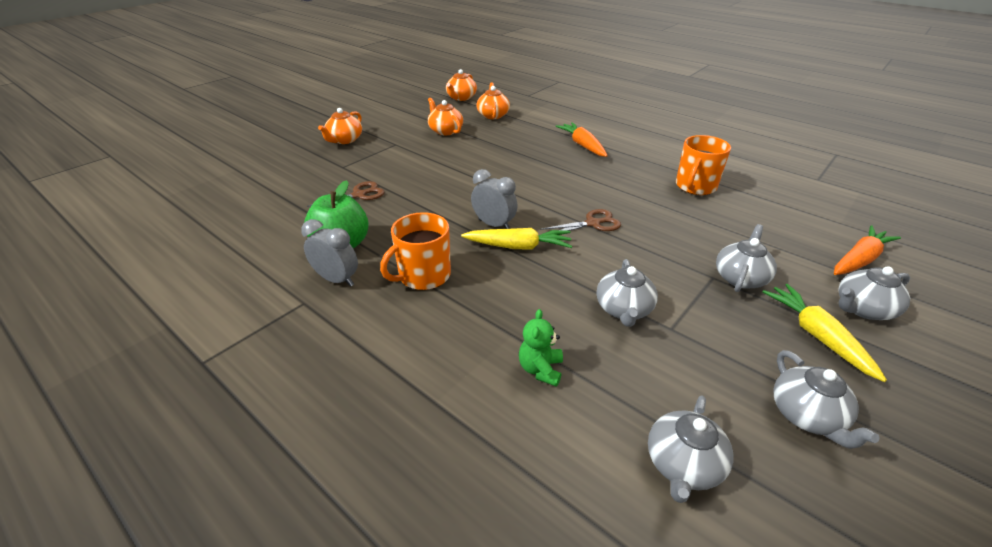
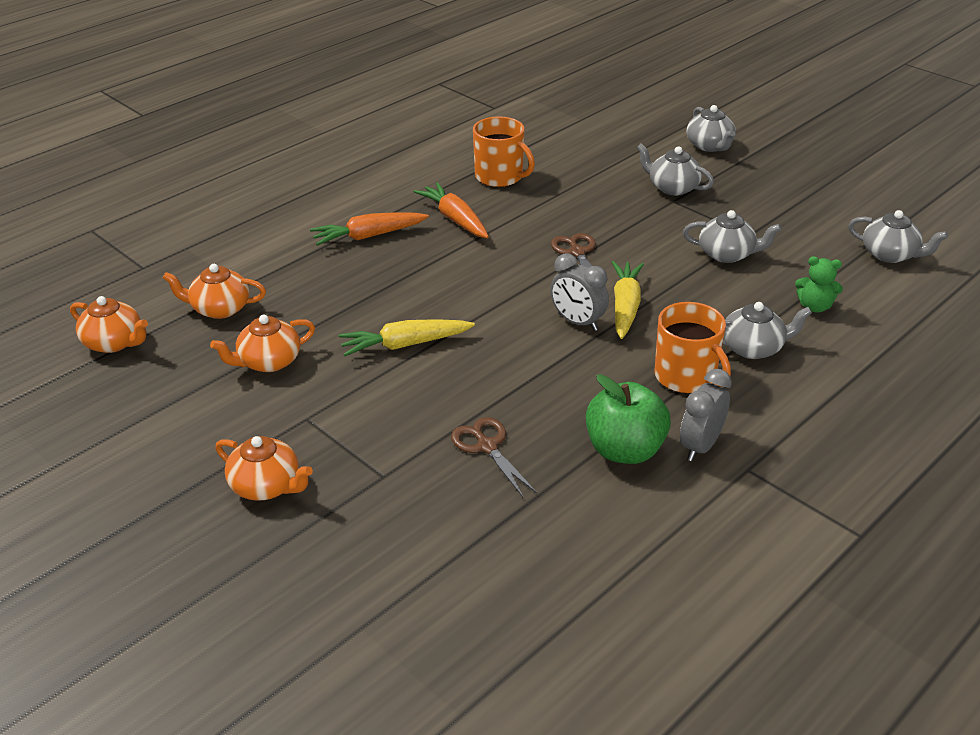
camera: 85 degrees left, 0 degrees up
grey clock [471,169,518,229] -> grey clock turned 90 degrees counterclockwise [550,253,609,331]
yellow carrot [762,284,887,382] -> yellow carrot moved to [339,319,475,356]
grey teapot [773,350,880,449] -> grey teapot moved to [722,302,812,359]
orange carrot [834,225,901,275] -> orange carrot moved to [414,183,489,238]

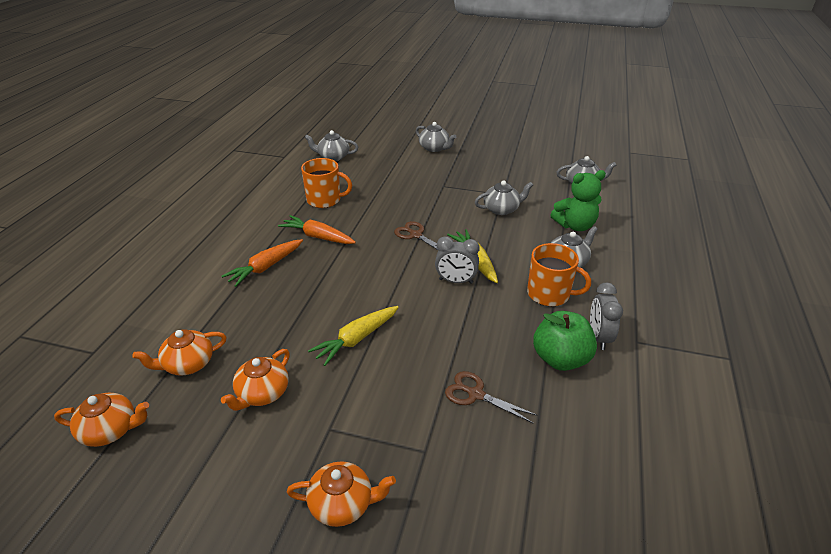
camera: 30 degrees left, 0 degrees up
grey teapot [637,144,714,196] -> grey teapot moved to [305,130,358,161]
green teddy bear [795,256,843,313] -> green teddy bear [550,170,606,231], size x1.63

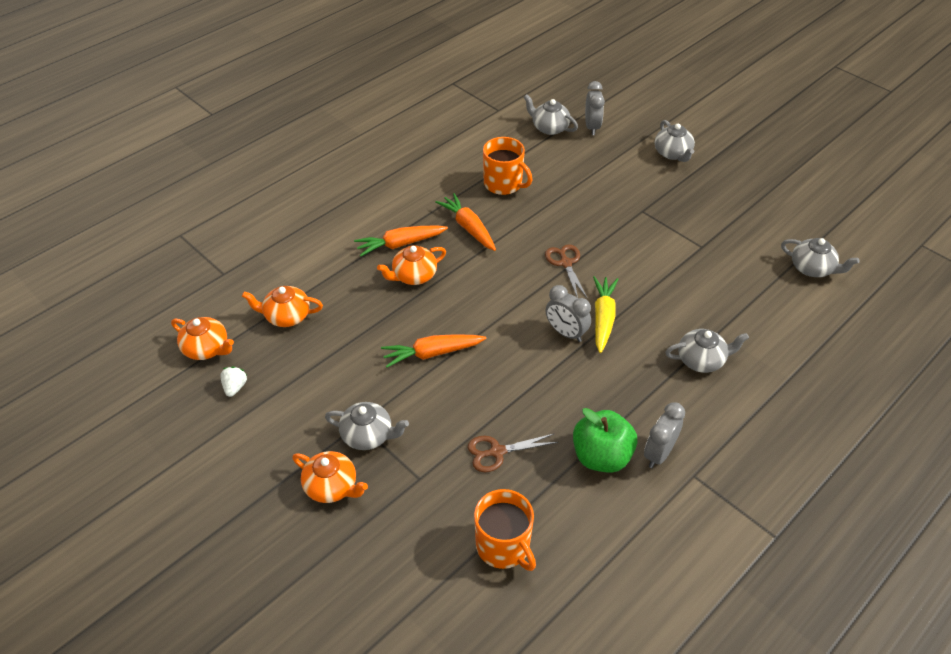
camera: 30 degrees right, 10 degrees up
orange teapot [221,349,290,411] -> orange teapot moved to [377,245,446,285]
yellow carrot [308,306,399,366] -> orange carrot [381,334,486,368]
brown scissors [445,371,538,423] -> brown scissors turned 75 degrees counterclockwise [467,433,558,472]
grey teapot [475,181,533,215] -> grey teapot moved to [325,402,409,450]
orange mug [527,243,591,306] -> orange mug moved to [474,489,536,571]
green teddy bear [550,170,606,231] -> none
none -> white strawberry [220,366,247,397]
none -> grey clock [585,81,605,135]

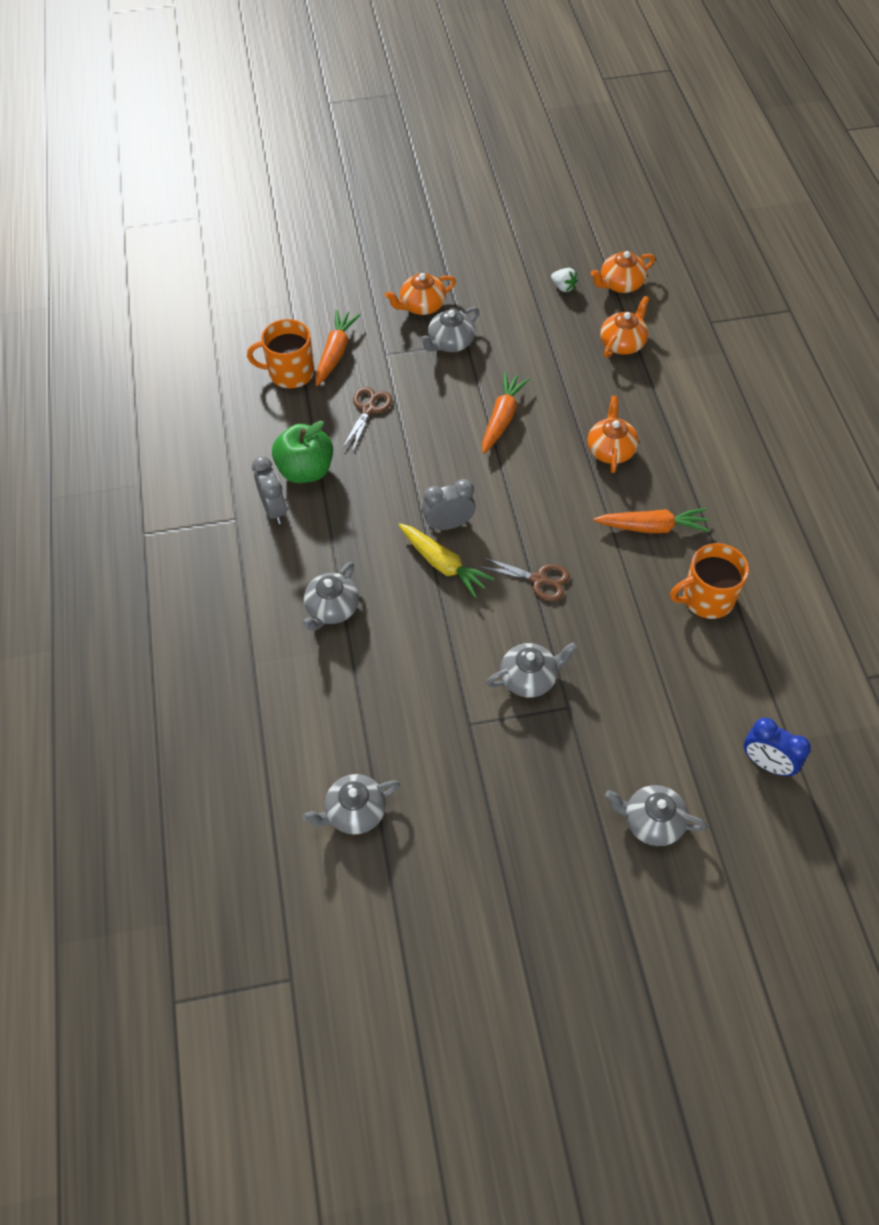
camera: 125 degrees right, 10 degrees up
orange carrot [354,226,448,257] -> orange carrot moved to [315,310,360,386]
grey teapot [524,94,578,135] -> grey teapot moved to [486,642,578,698]
grey clock [585,81,605,135] -> blue clock [744,718,811,776]

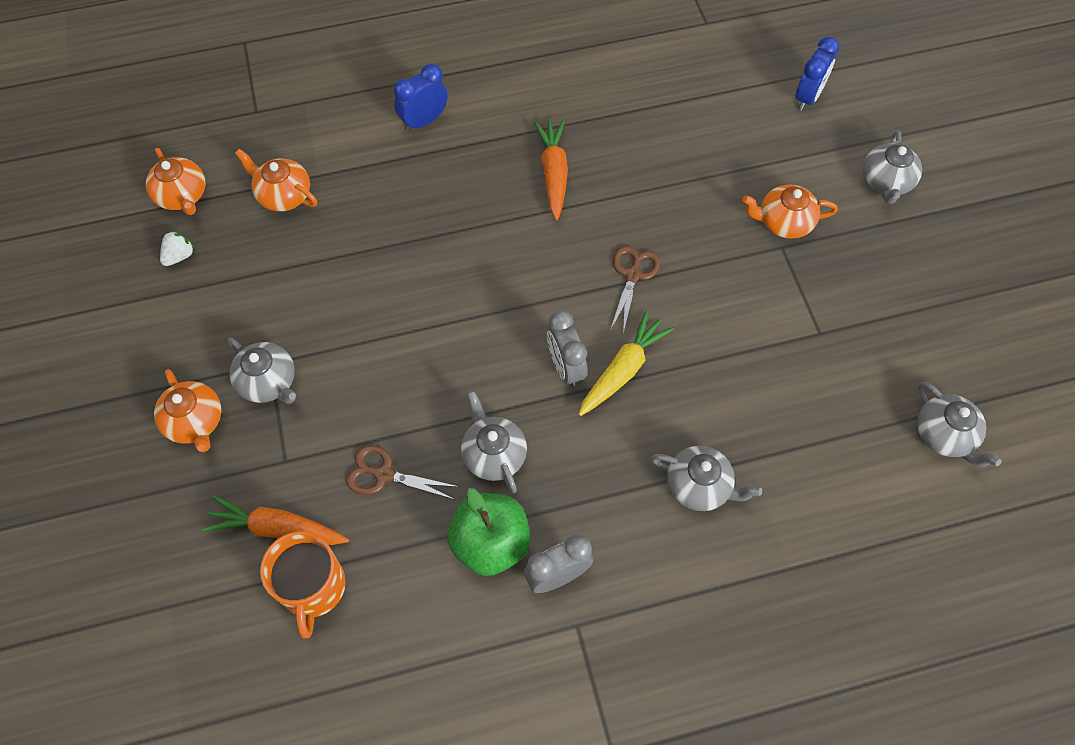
camera: 95 degrees left, 5 degrees up
orange carrot [482,372,530,454] -> none
grey teapot [486,642,578,698] -> grey teapot moved to [461,391,527,494]
orange teapot [587,396,639,473] -> orange teapot moved to [742,185,838,239]
orange mug [670,543,749,619] -> none
none -> blue clock [394,64,448,131]

